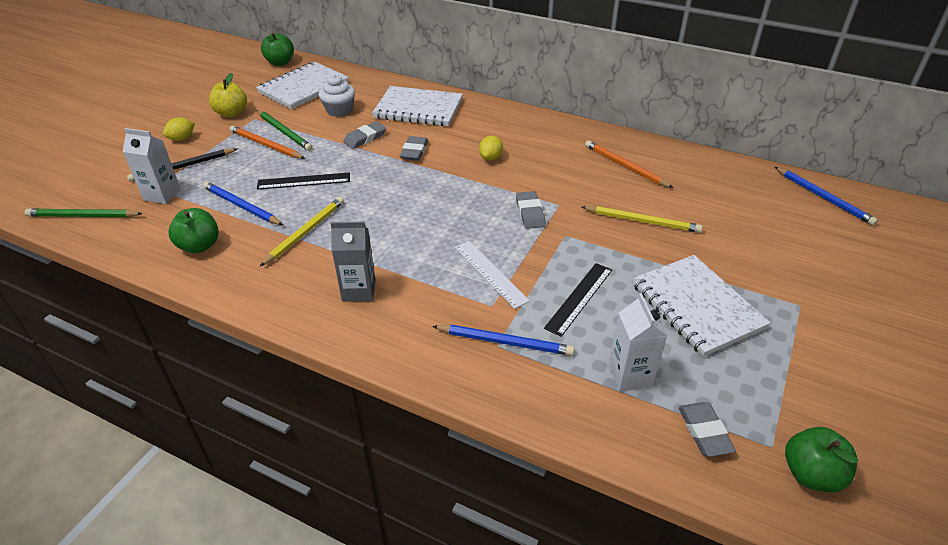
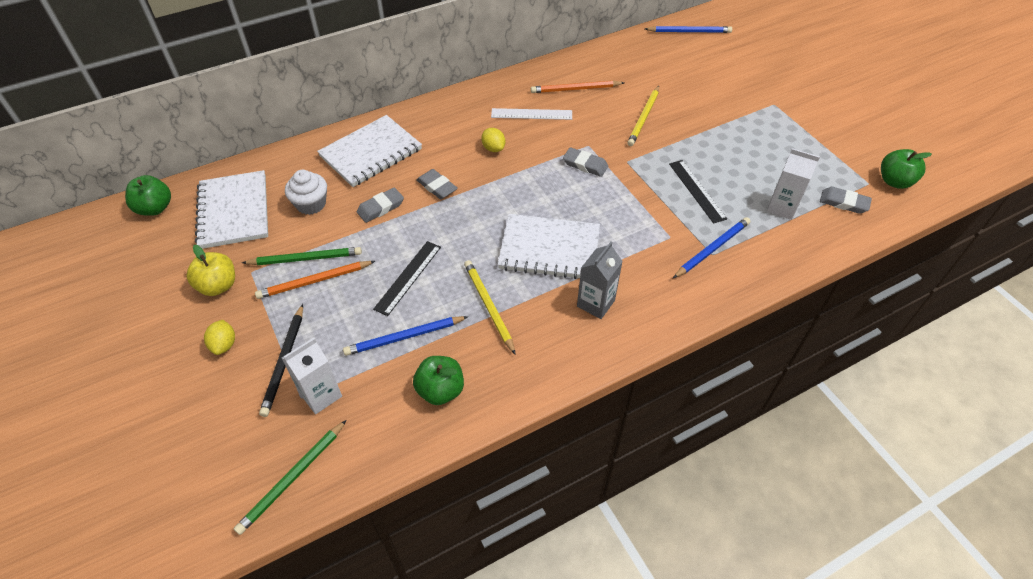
camera: 55 degrees left, 10 degrees up
grey eraser [343,121,386,149] -> grey eraser turned 60 degrees clockwise [357,187,404,223]
white ruler [455,241,530,309] -> white ruler moved to [491,108,572,120]
yellow pencil [582,206,703,233] -> yellow pencil turned 150 degrees clockwise [627,86,659,146]
white notebook [632,255,771,357] -> white notebook moved to [498,214,600,279]

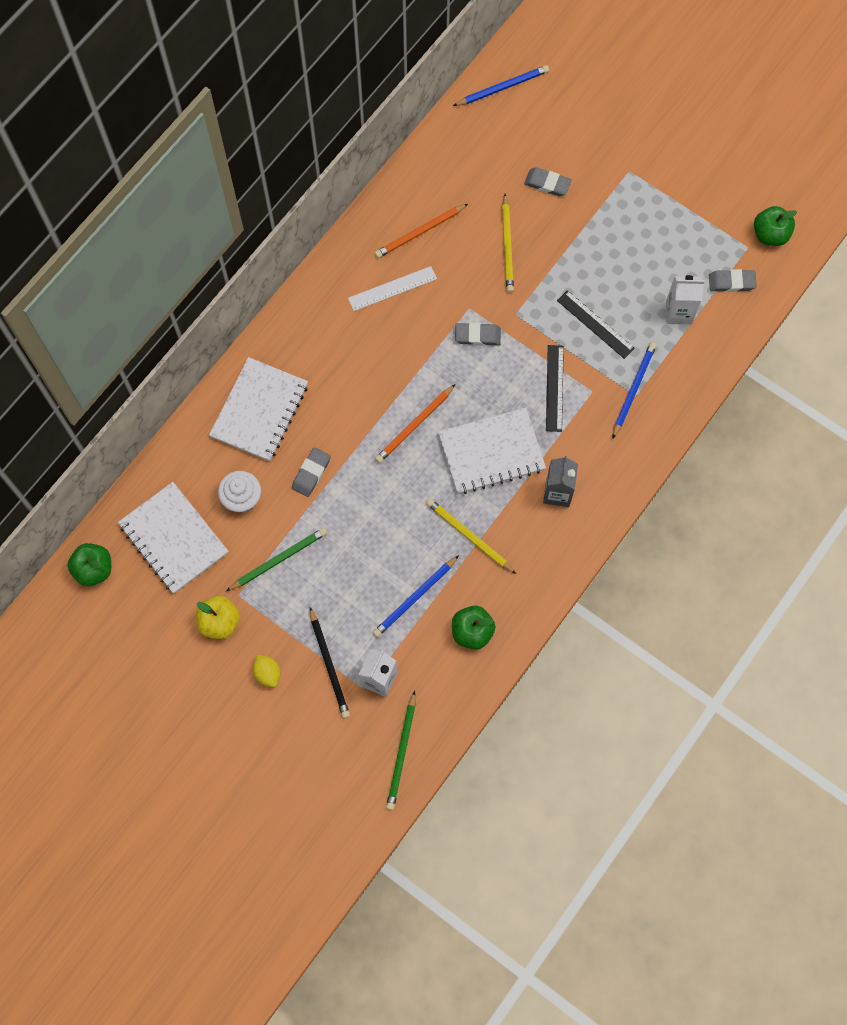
camera: 25 degrees left, 20 degrees up
orange pencil [255,261,375,299] -> orange pencil moved to [375,384,456,463]
black ruler [373,241,441,316] -> black ruler moved to [546,345,564,432]
grey eraser [416,169,458,199] -> grey eraser moved to [524,167,572,196]
yellow lemon [481,128,505,152] -> none

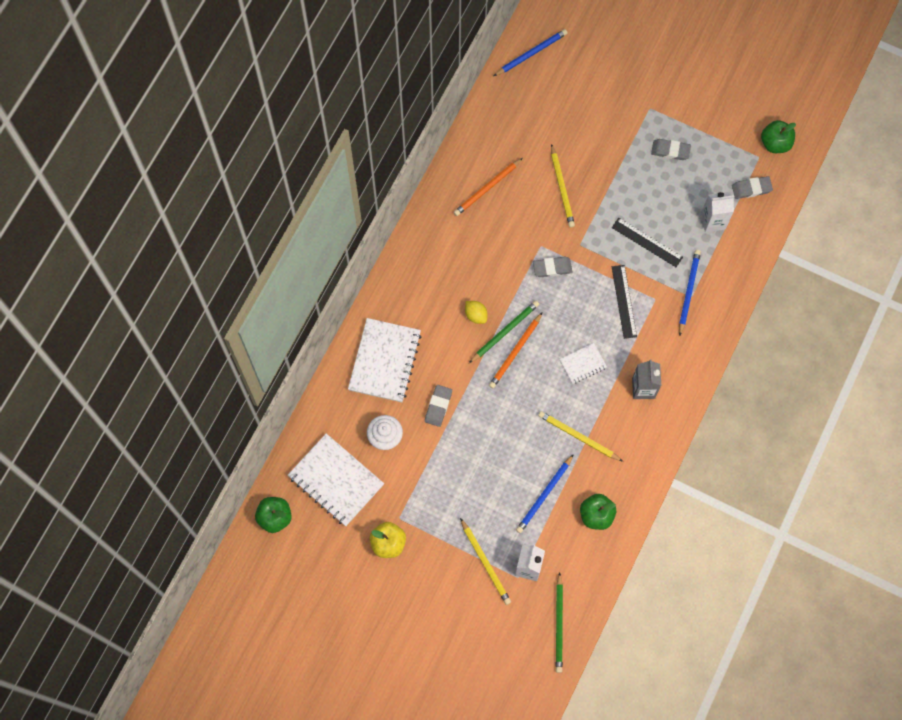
camera: 10 degrees left, 0 degrees up
green pencil [226,528,327,591] -> green pencil moved to [469,301,539,363]
yellow lemon [253,655,280,687] -> yellow lemon moved to [465,301,488,324]
black pencil [310,607,350,718] -> yellow pencil [460,518,511,605]
white ruler [348,266,437,311] -> none
white notebook [438,408,546,494] -> white notebook [560,343,607,384], size x0.51
grey eraser [524,167,572,196] -> grey eraser moved to [651,139,691,160]

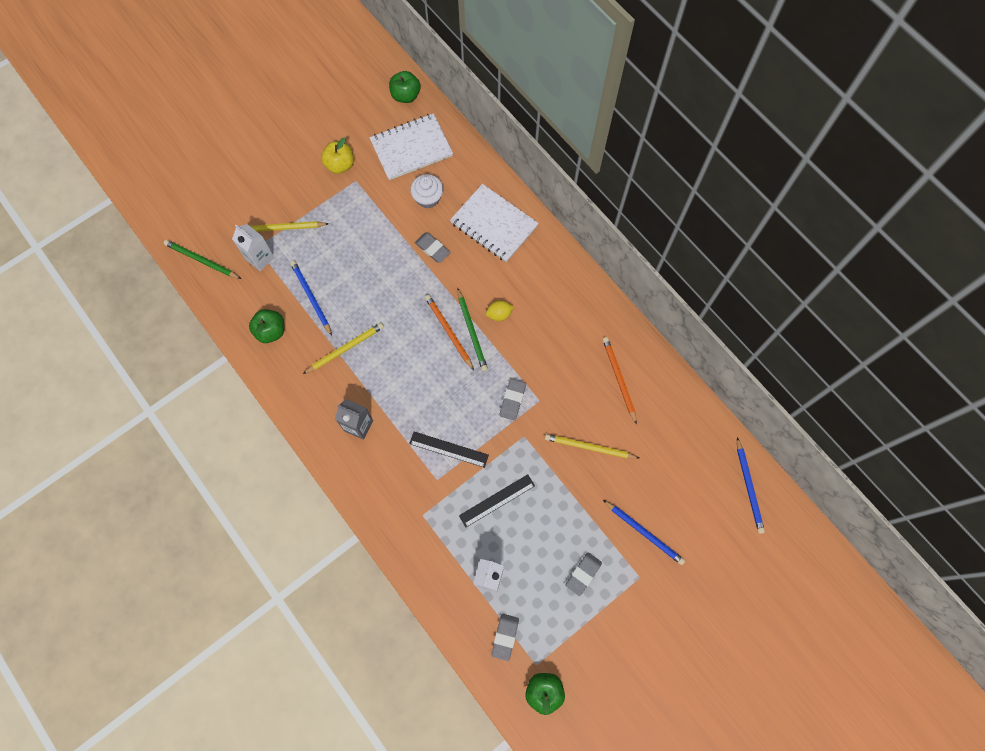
camera: 115 degrees right, 0 degrees up
white notebook [560,343,607,384] -> none
blue pencil [679,250,701,336] -> blue pencil moved to [603,500,685,565]

